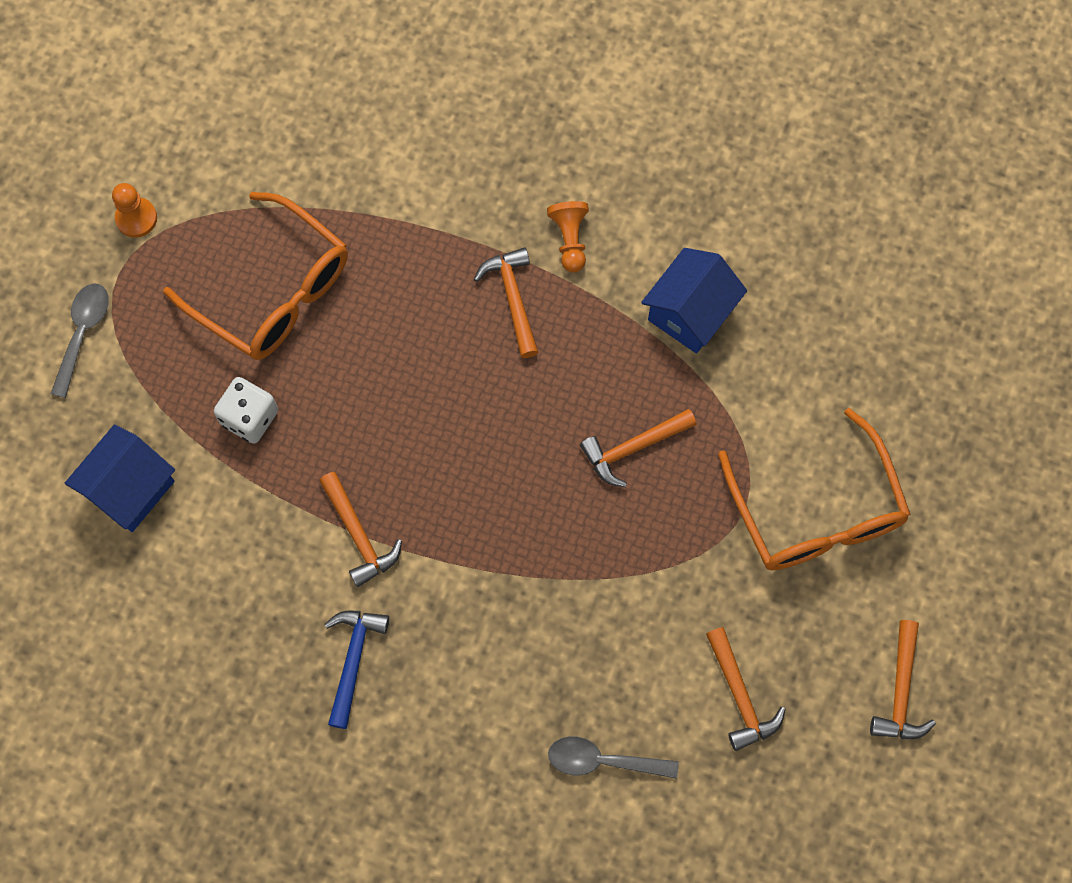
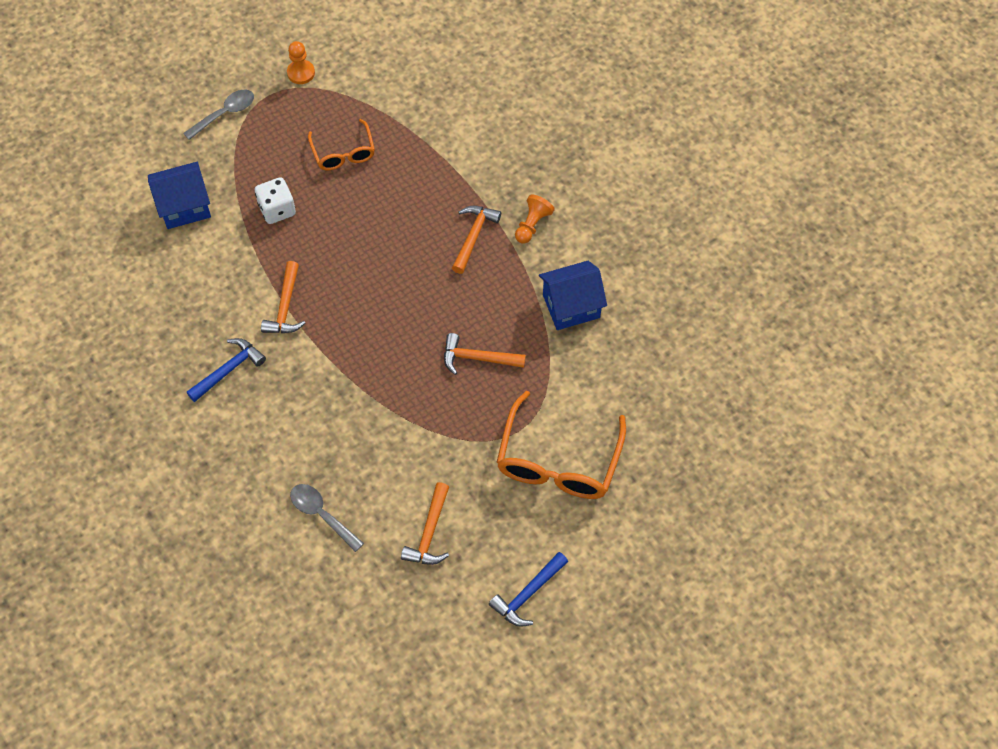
camera: 35 degrees right, 10 degrees down
orange glasses [163,192,348,360] -> orange glasses [308,119,375,170], size x0.58
orange hammer [870,620,936,739] -> blue hammer [489,552,568,627]

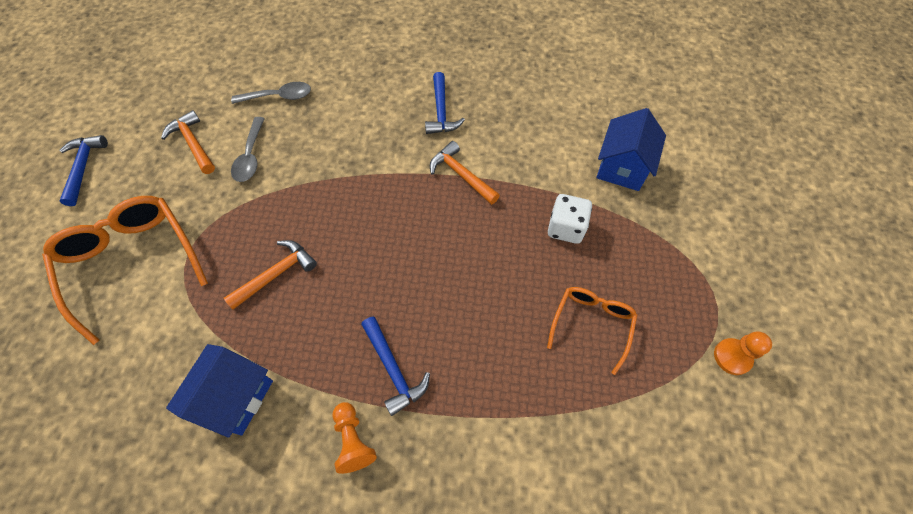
camera: 130 degrees right, 0 degrees up
grey spoon [183,90,254,140] -> grey spoon moved to [231,117,265,182]
orange glasses [308,119,375,170] -> orange glasses turned 90 degrees clockwise [547,287,637,375]
orange hammer [452,206,501,274] -> blue hammer [361,317,430,416]

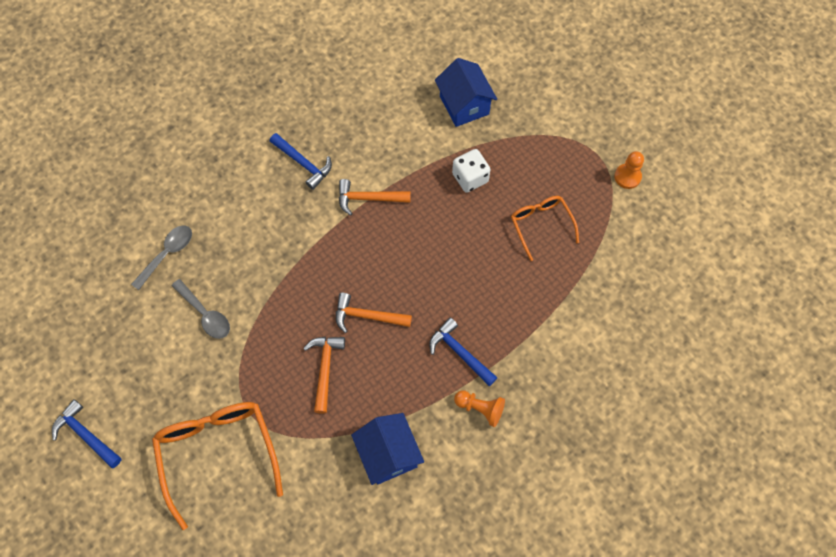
camera: 45 degrees left, 5 degrees up
orange glasses [42,196,208,345] -> orange glasses turned 60 degrees clockwise [152,402,283,530]
orange hammer [161,110,215,174] -> orange hammer moved to [336,293,412,333]
blue hammer [361,317,430,416] -> blue hammer turned 150 degrees counterclockwise [429,318,498,386]

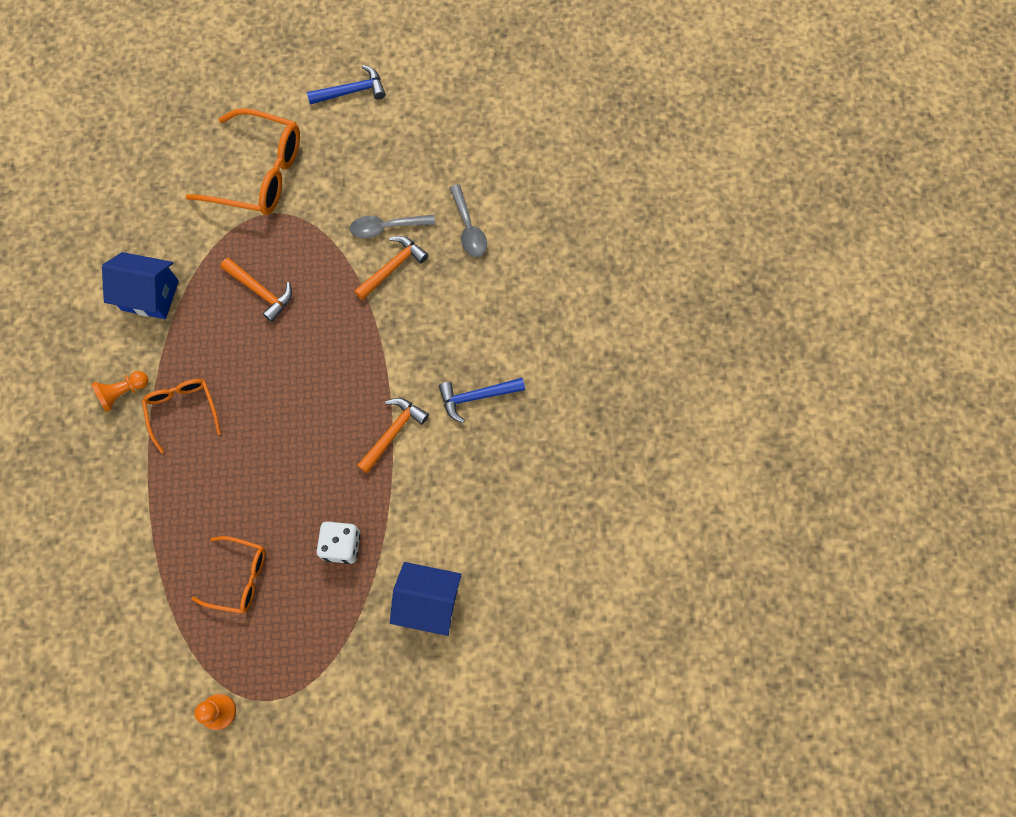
camera: 125 degrees right, 5 degrees up
orange hammer [336,293,412,333] -> orange hammer moved to [354,236,429,300]
blue hammer [429,318,498,386] -> orange glasses [142,379,221,454]

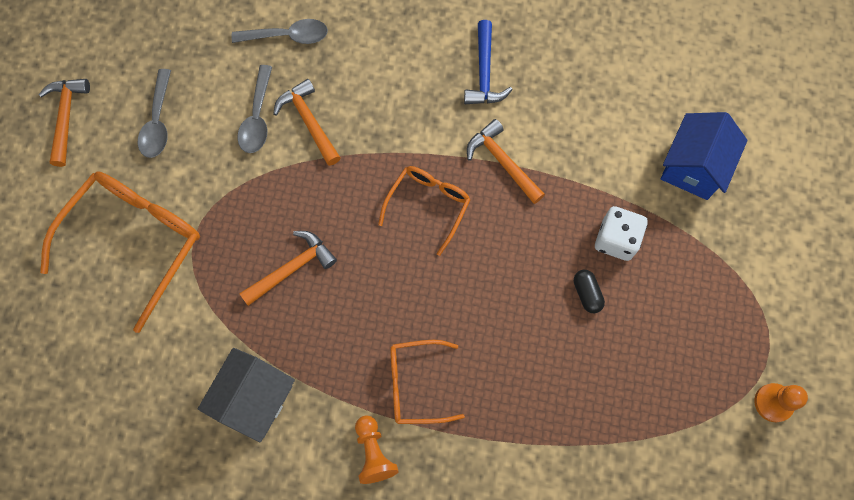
camera: 75 degrees left, 0 degrees up
blue house [102,252,179,319] -> grey house [198,348,295,442]
orange glasses [191,536,265,614] -> orange glasses moved to [378,166,471,256]
blue hammer [307,65,386,105] -> orange hammer [38,79,90,167]
none -> grey spoon [138,69,171,158]
none -> black capsule [574,270,605,313]

